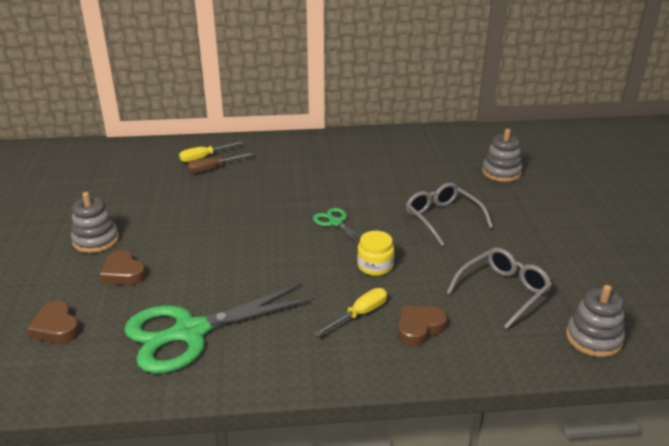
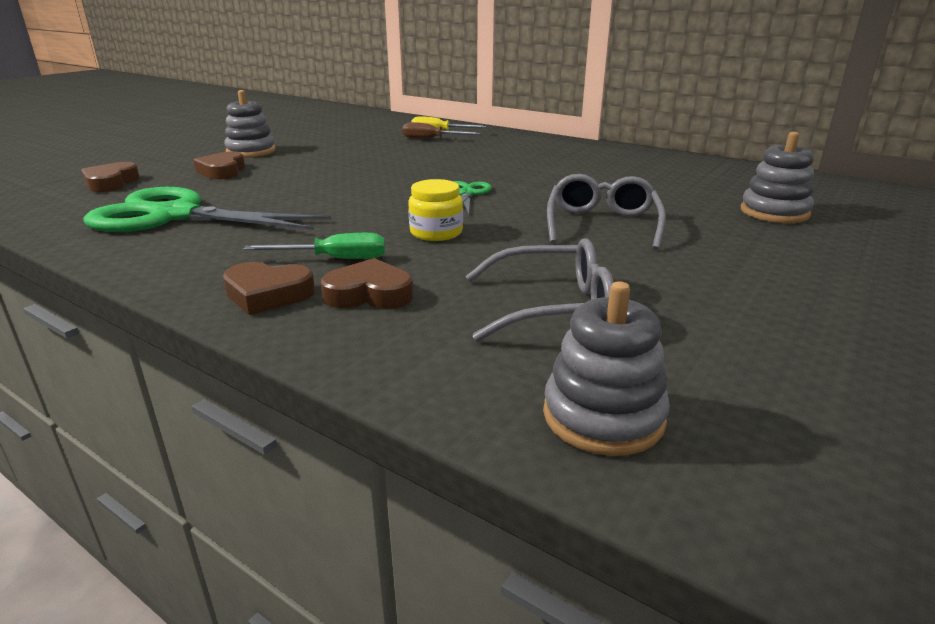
camera: 40 degrees right, 5 degrees down
yellow screwdriver [314,288,387,336] -> green screwdriver [244,233,385,259]
none -> brown heart [223,262,315,315]

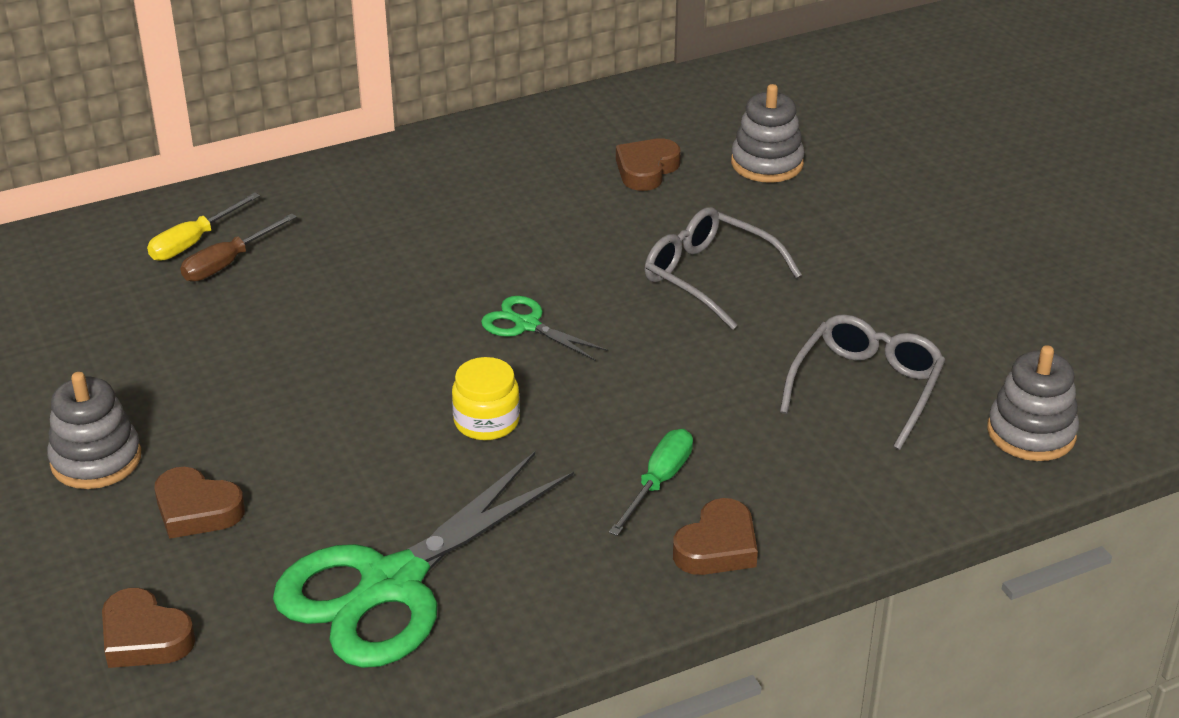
camera: 60 degrees left, 10 degrees up
brown heart [321,258,413,309] -> brown heart moved to [616,138,681,191]
yellow jar [408,179,463,241] -> yellow jar moved to [452,357,520,440]

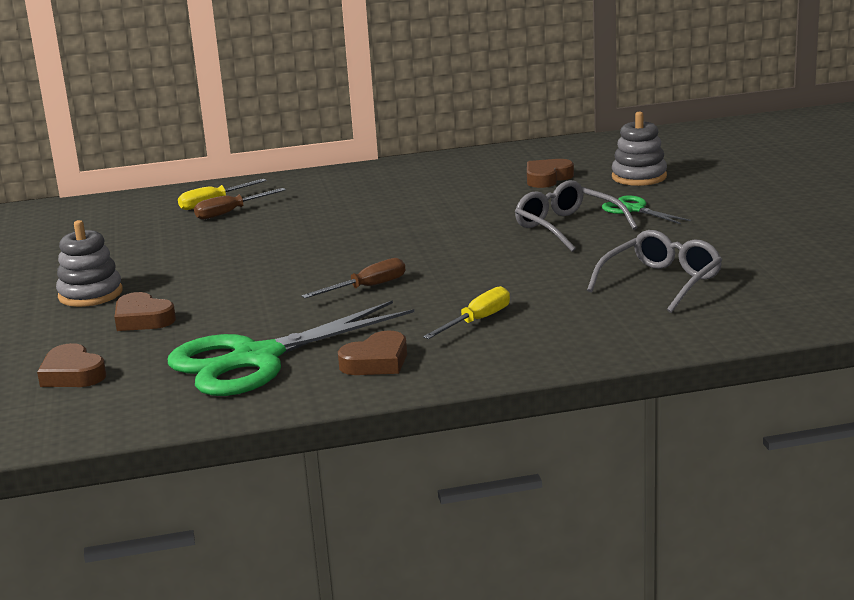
camera: 15 degrees right, 15 degrees down
yellow jar [452,357,520,440] -> brown screwdriver [302,258,406,298]
green scissors [481,296,609,361] -> green scissors moved to [602,195,691,224]
green screwdriver [609,429,693,536] -> yellow screwdriver [423,286,510,339]
brown heart [673,498,758,575] -> brown heart moved to [338,330,407,375]
grey stacking toy [987,345,1079,461] -> none

